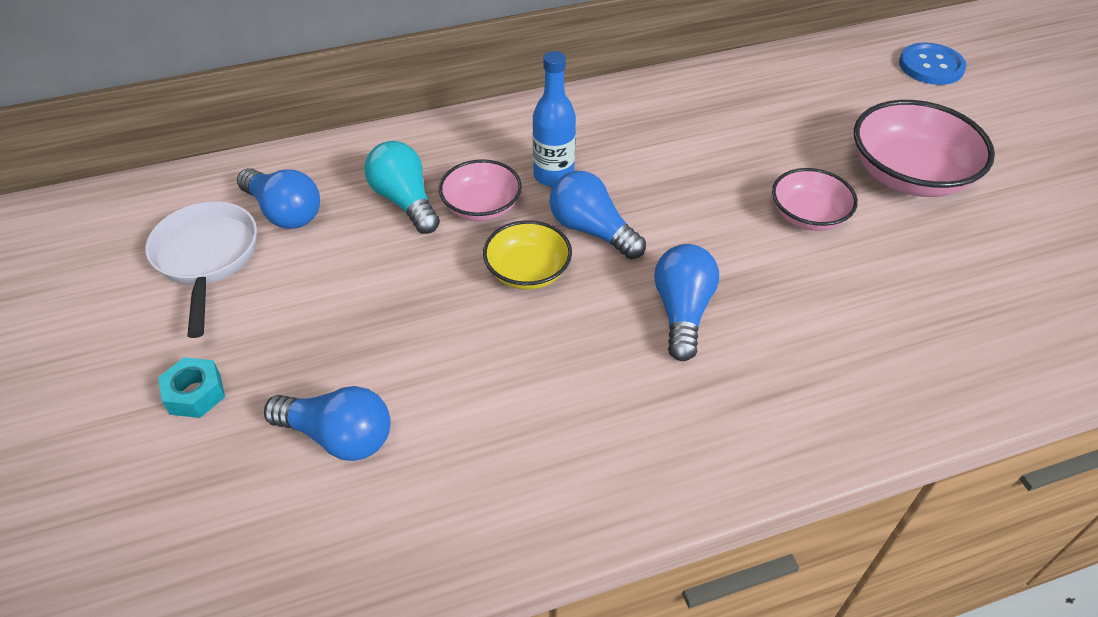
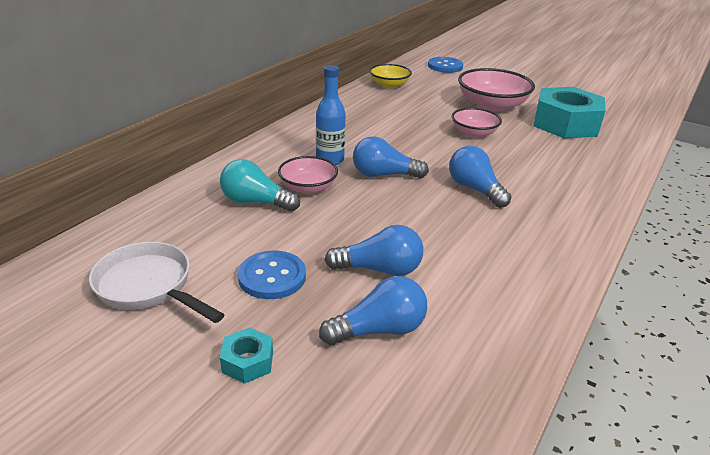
camera: 40 degrees left, 15 degrees down
blue light bulb [237,168,320,229] -> blue light bulb moved to [325,225,423,276]
yellow bowl [483,220,572,290] -> yellow bowl moved to [369,64,412,88]
none -> blue button [238,251,306,299]
none -> turquoise nut [533,87,606,139]

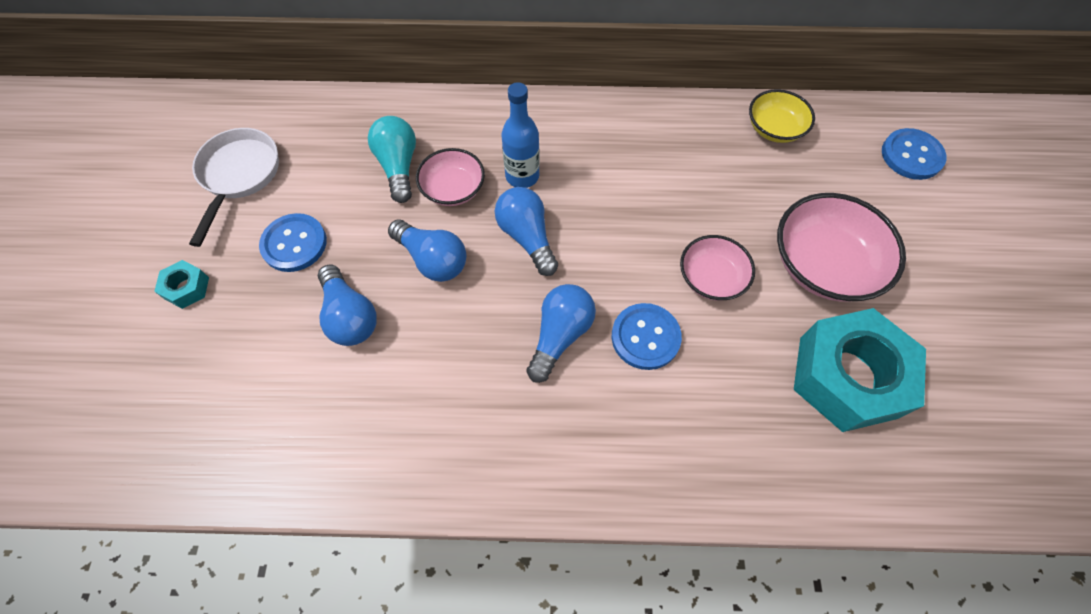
camera: 60 degrees right, 30 degrees up
blue light bulb [319,276,427,345] -> blue light bulb moved to [388,219,467,282]
none -> blue button [612,303,682,370]

